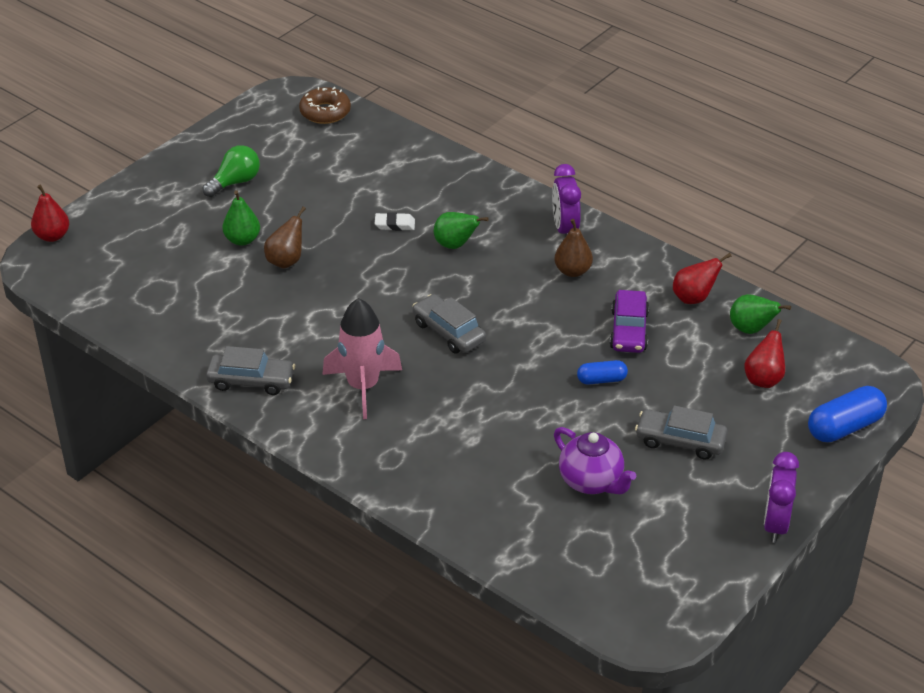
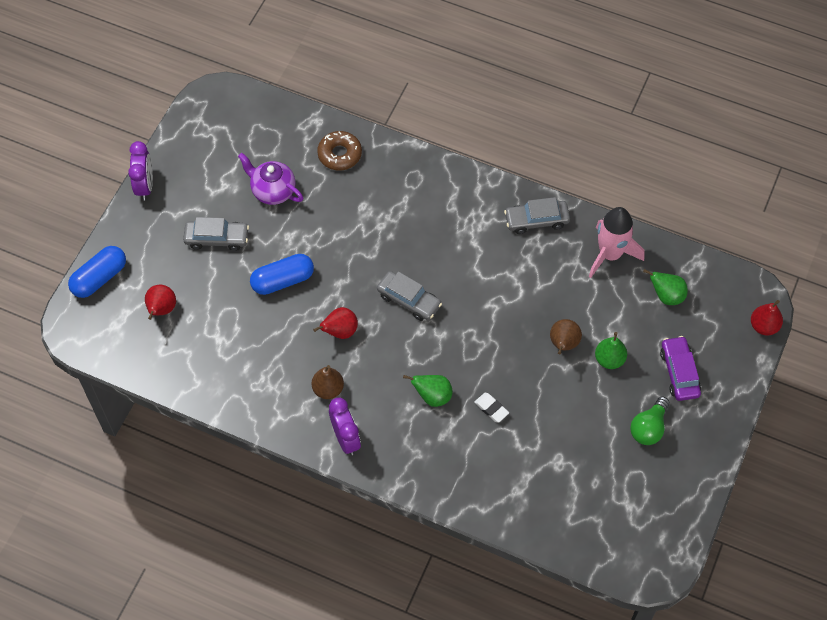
camera: 165 degrees right, 20 degrees up
brown donut [299,87,351,124] -> brown donut moved to [317,131,362,171]
pink rocket [322,298,402,419] -> pink rocket moved to [589,207,644,278]
white eraser [375,212,415,231] -> white eraser turned 60 degrees clockwise [474,393,509,423]
blue capsule [577,360,628,385] -> blue capsule [250,254,314,295], size x1.70
purple car [610,290,649,353] -> purple car moved to [660,336,701,401]
red pear [673,253,731,304] -> red pear moved to [313,307,358,339]
green pear [730,294,791,334] -> green pear moved to [643,269,688,305]

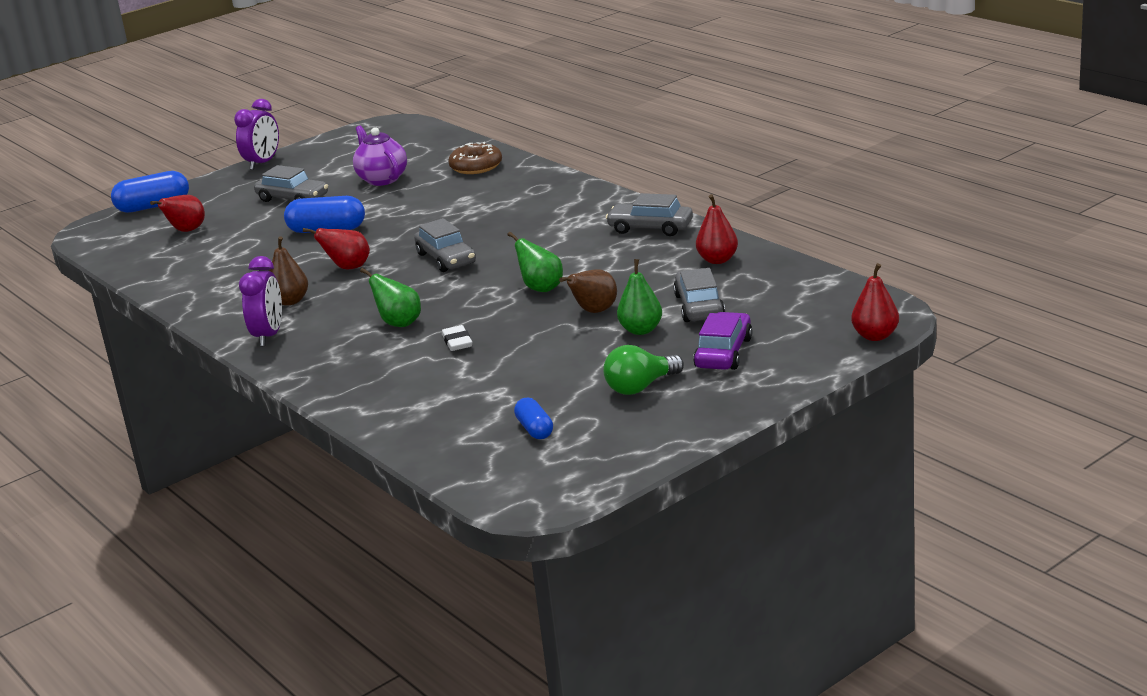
camera: 30 degrees right, 35 degrees down
pink rocket [589,207,644,278] -> red pear [696,194,738,264]
green pear [643,269,688,305] -> green pear moved to [508,232,563,292]
none -> blue capsule [514,398,553,439]
none -> grey car [673,268,725,322]

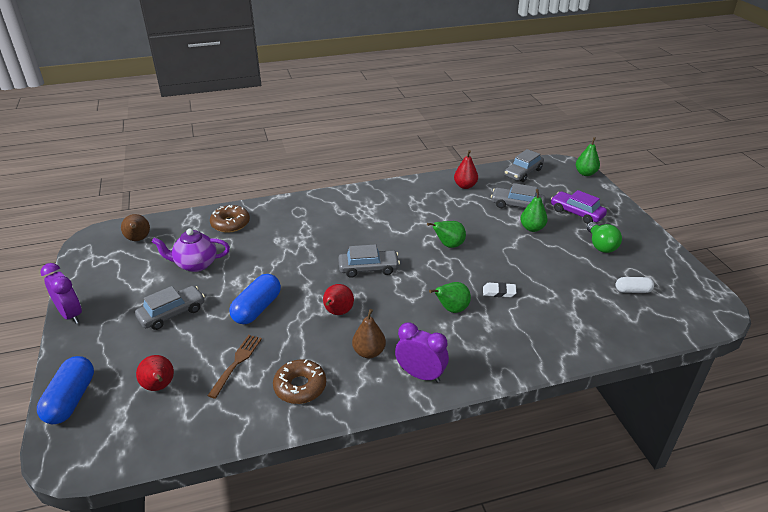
camera: 70 degrees left, 10 degrees up
blue capsule [514,398,553,439] -> white capsule [615,277,654,293]
brown pear [559,269,617,313] -> brown pear moved to [121,214,150,241]
grey car [605,193,693,236] -> grey car moved to [504,149,544,182]
red pear [851,263,899,341] -> green pear [576,137,600,176]
none -> brown fork [207,335,262,399]
none -> brown donut [273,359,326,404]

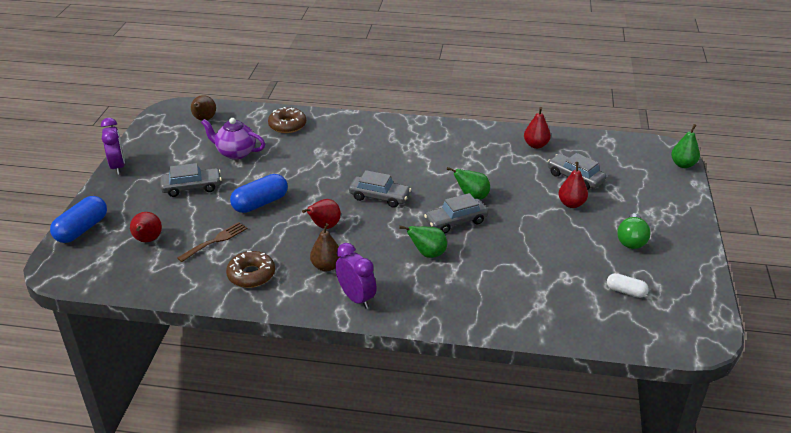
camera: 25 degrees right, 0 degrees up
white eraser [483,282,516,297] -> none
grey car [504,149,544,182] -> grey car moved to [424,193,488,234]
green pear [520,189,548,232] -> red pear [558,162,588,208]
purple car [551,190,607,224] -> none

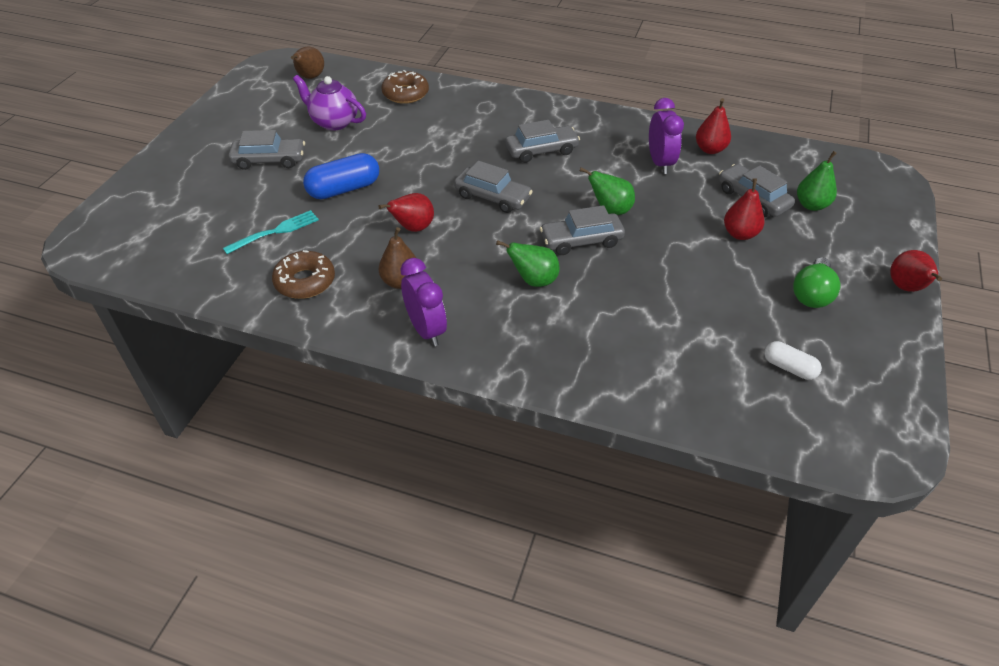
camera: 10 degrees right, 10 degrees up
blue capsule [50,196,107,243] -> none
purple clock [101,118,125,175] -> purple clock moved to [649,98,684,174]
red pear [130,212,162,242] -> red pear moved to [890,250,942,292]
brown fork [177,222,247,262] -> turquoise fork [223,210,319,254]
green pear [671,124,700,168] -> green pear moved to [797,151,837,211]
none -> grey car [505,120,580,163]

